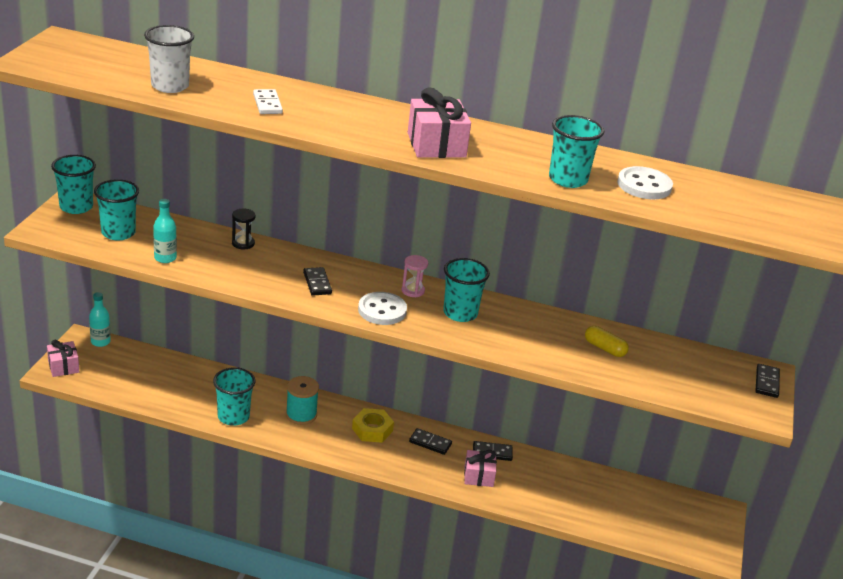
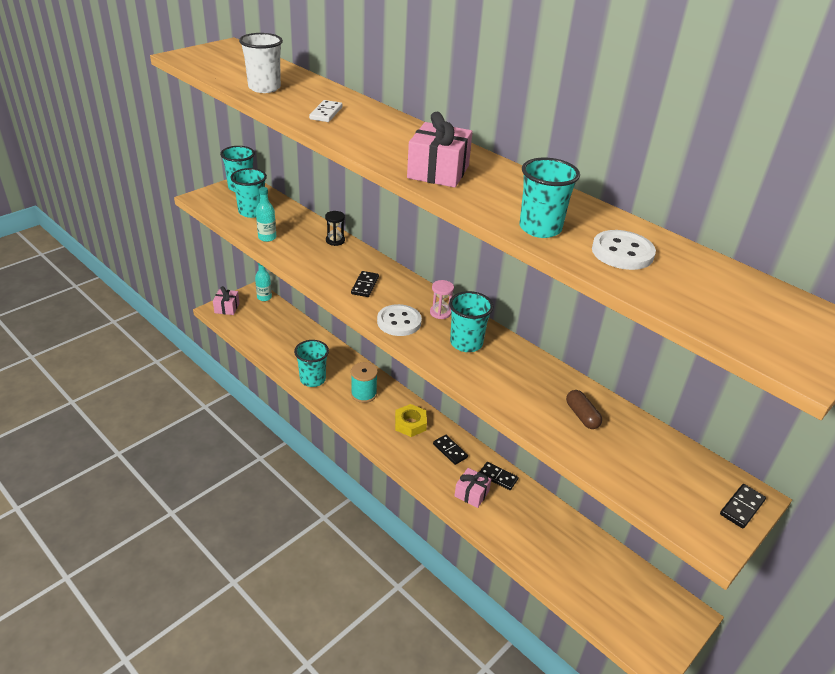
camera: 30 degrees right, 5 degrees up
yellow capsule [585,326,629,357] -> brown capsule [566,390,602,429]

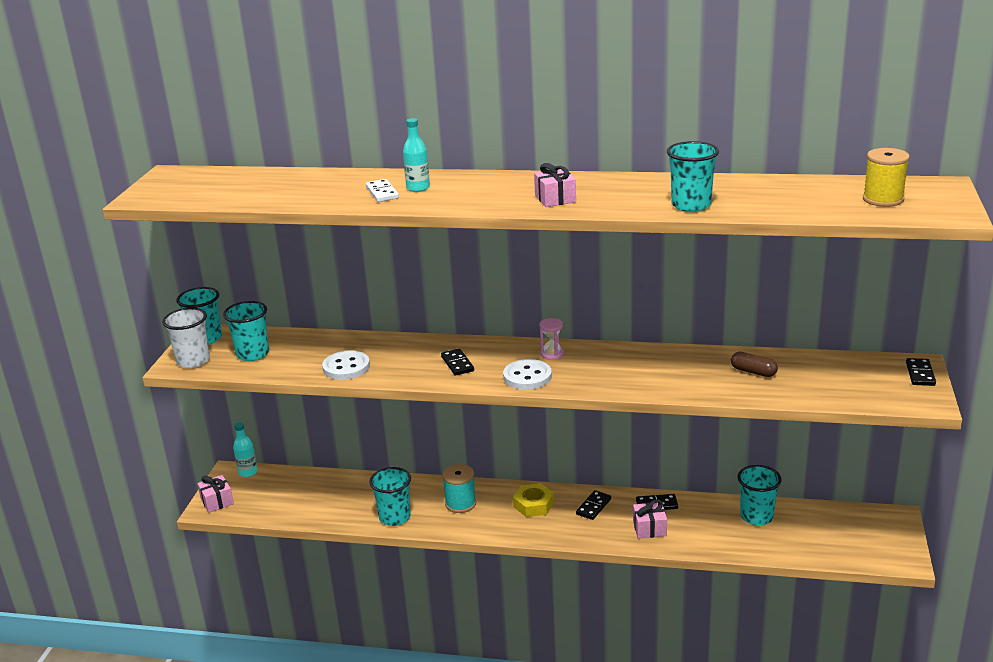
camera: 30 degrees left, 10 degrees down
white cup [239,33,283,93] -> white cup moved to [162,308,210,368]
turquoise bottle [256,187,276,242] -> turquoise bottle moved to [403,118,430,192]
black hourglass [325,211,345,246] -> none
pink gift [407,112,473,188] -> pink gift [534,163,576,207], size x0.65
black domino [433,435,468,465] -> black domino turned 75 degrees counterclockwise [576,490,611,520]
turquoise cup [449,291,494,352] -> turquoise cup moved to [738,465,782,525]
white button [592,230,656,270] -> white button moved to [322,350,370,380]
none -> yellow spool [863,148,910,207]

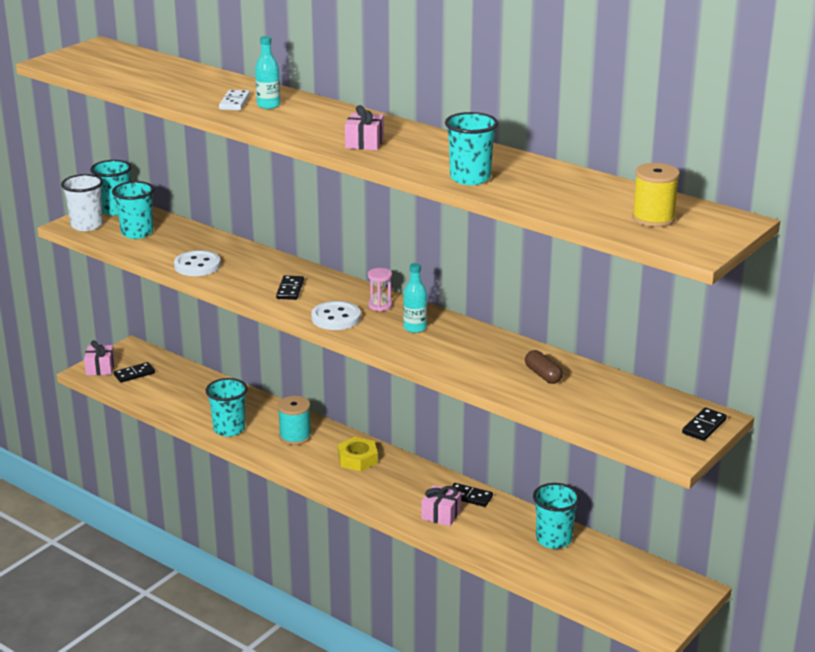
camera: 25 degrees right, 0 degrees up
turquoise bottle [233,422,258,477] -> turquoise bottle moved to [403,263,427,333]
black domino [576,490,611,520] -> black domino moved to [114,362,155,383]

